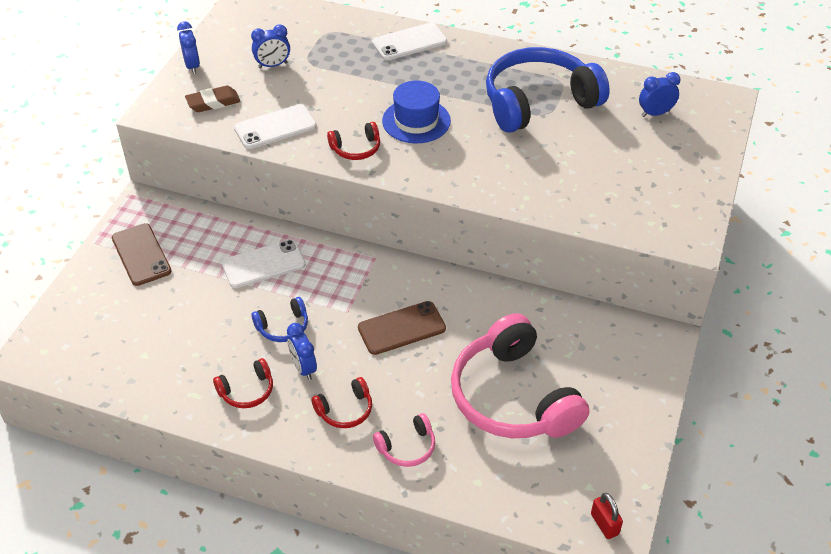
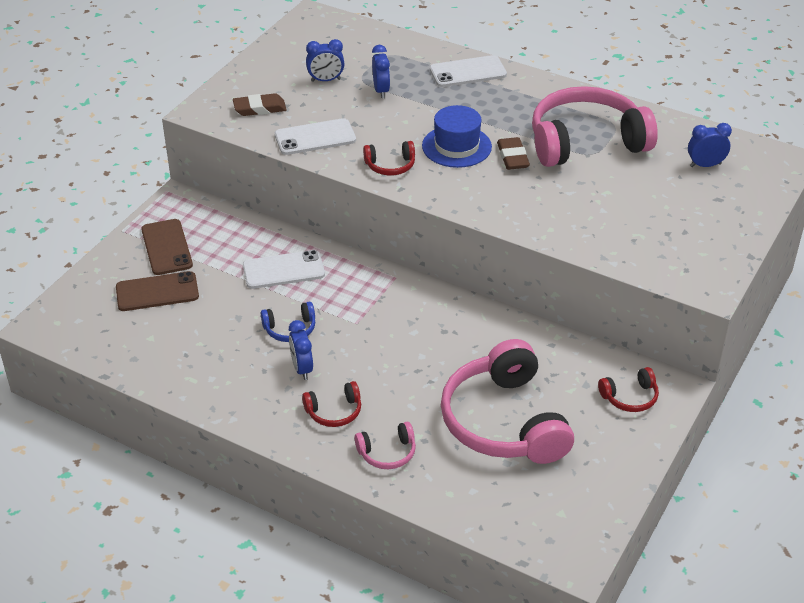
camera: 10 degrees right, 5 degrees down
blue clock [177,21,200,74] -> blue clock moved to [372,45,390,98]
red headphones [213,358,273,408] -> red headphones moved to [598,367,659,412]
brown phone [358,301,446,355] -> brown phone moved to [116,271,199,311]
blue headphones [486,47,610,133] -> pink headphones [532,86,658,167]
red padlock [591,493,623,539] -> none
none -> brown eraser [497,137,530,170]

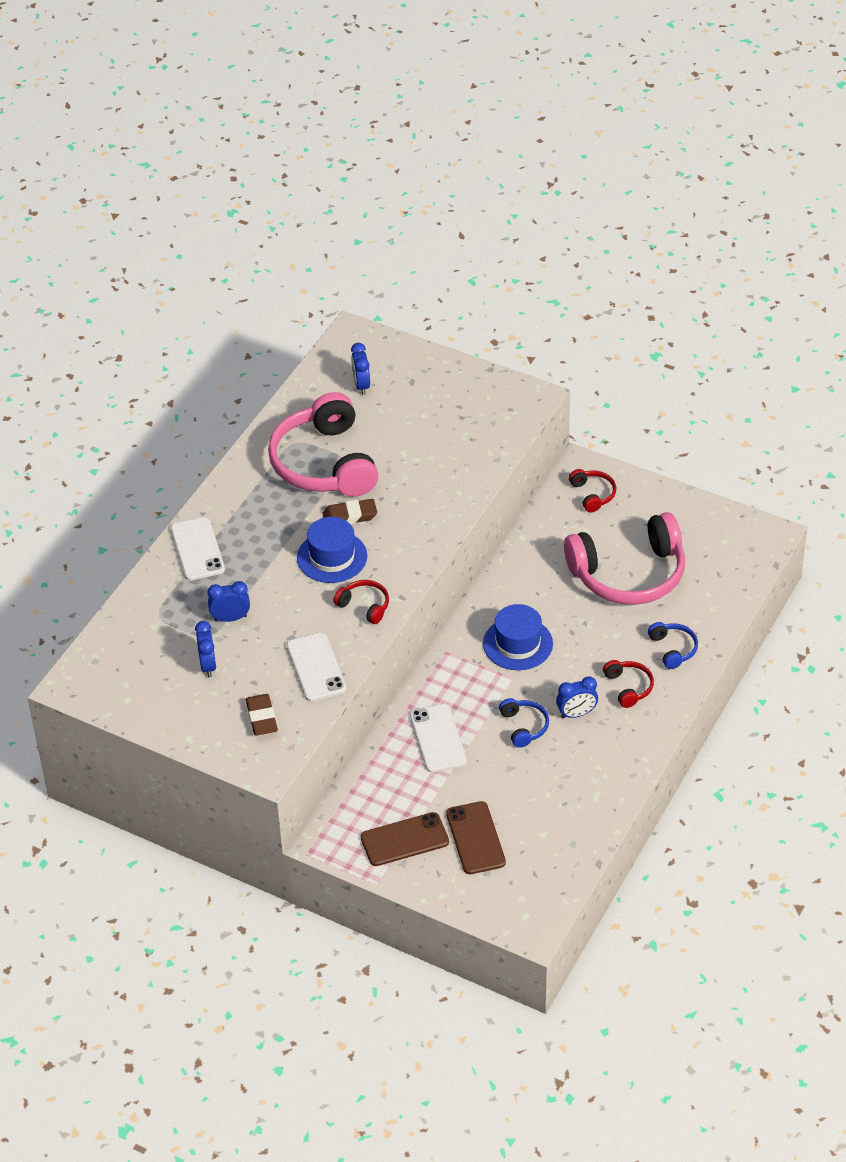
camera: 90 degrees left, 5 degrees up
pink headphones [355,422,416,469] -> blue headphones [648,622,698,669]
red headphones [363,141,415,175] -> red headphones turned 45 degrees counterclockwise [333,580,389,624]
none -> blue hat [483,604,553,670]

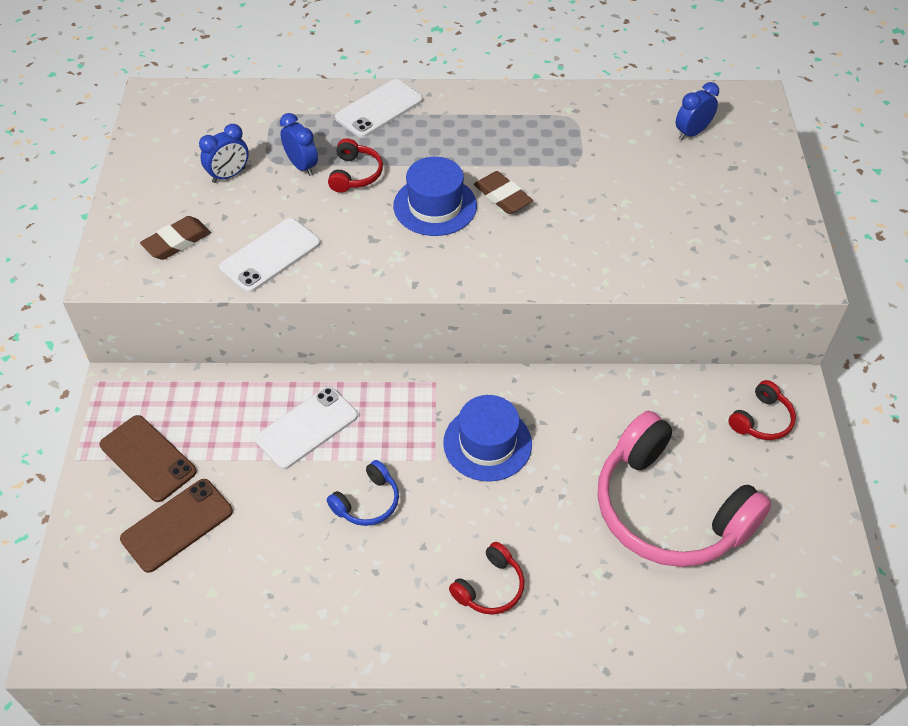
camera: 60 degrees right, 5 degrees up
pink headphones [268,392,378,497] -> none
red headphones [333,580,389,624] -> red headphones moved to [328,138,383,193]
blue clock [556,676,598,718] -> none
blue headphones [648,622,698,669] -> none

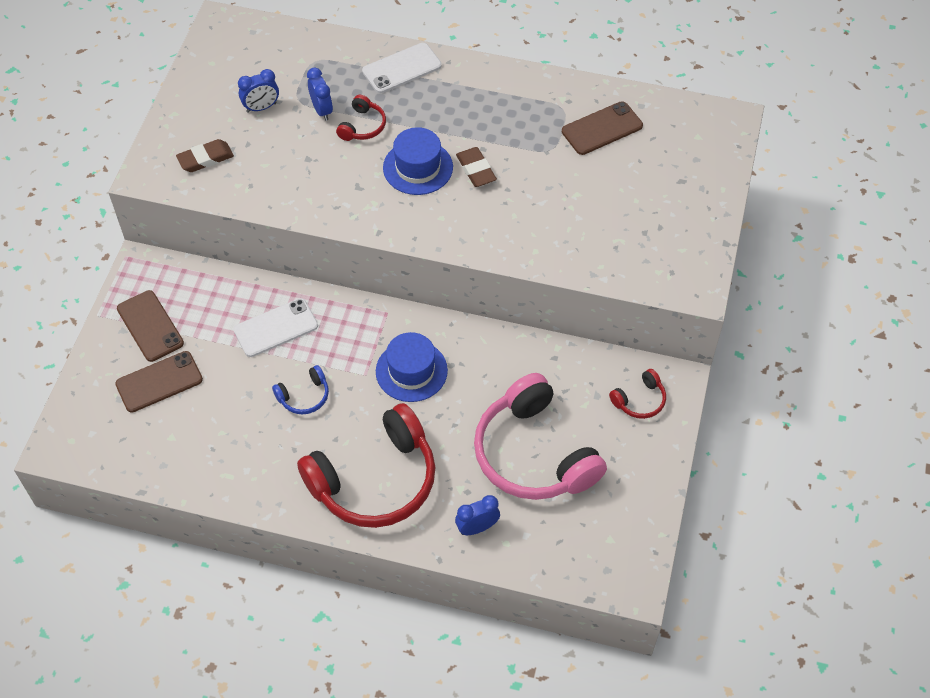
camera: 15 degrees right, 5 degrees up
white phone [219,218,320,293] -> none
red headphones [449,542,524,615] -> red headphones [297,403,435,528], size x2.33
blue clock [676,82,719,140] -> blue clock moved to [455,495,500,535]
none -> brown phone [562,101,643,155]

